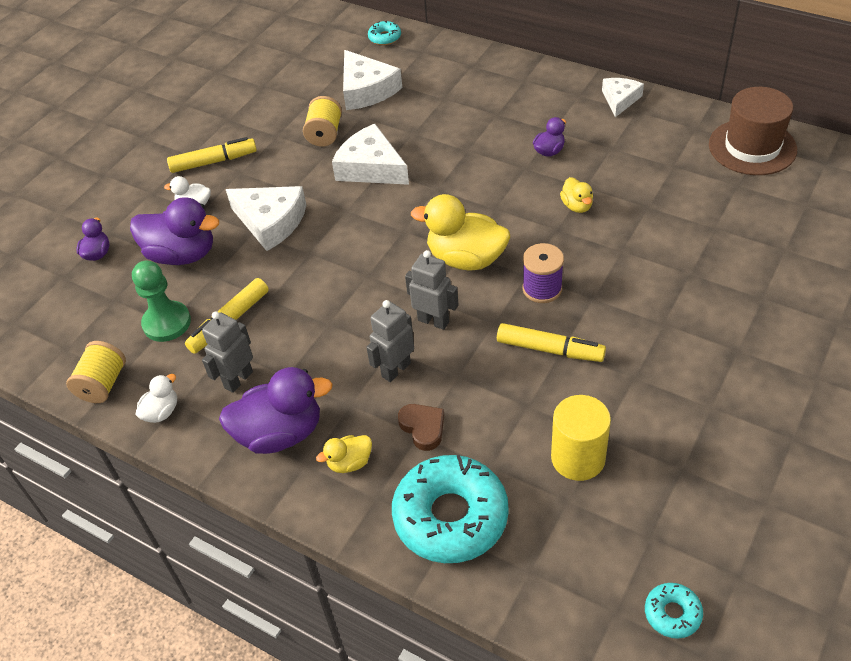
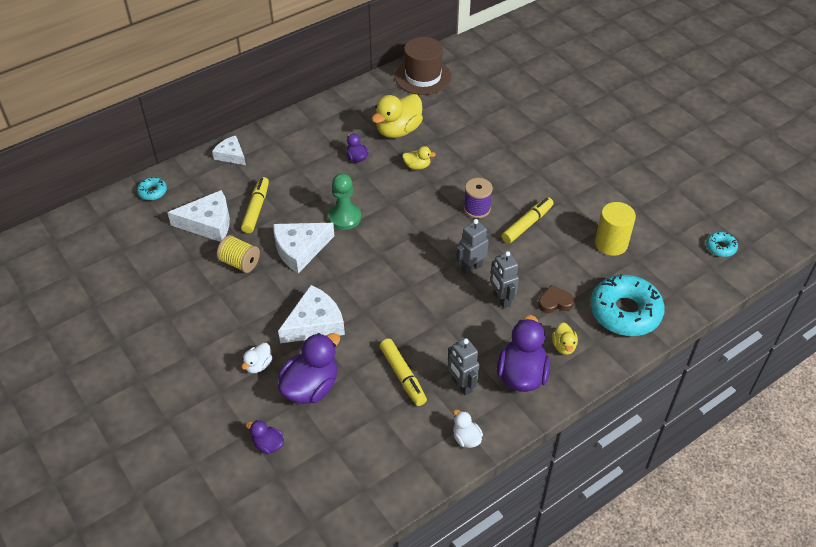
camera: 70 degrees left, 0 degrees up
yellow spool [66,341,126,403] -> none
green pawn [132,261,191,342] -> green pawn moved to [328,173,361,230]
yellow marker [167,137,257,173] -> yellow marker moved to [241,177,269,233]
yellow duck [411,194,510,270] -> yellow duck moved to [372,94,423,138]
white cheese [602,78,644,117] -> white cheese moved to [212,136,246,165]

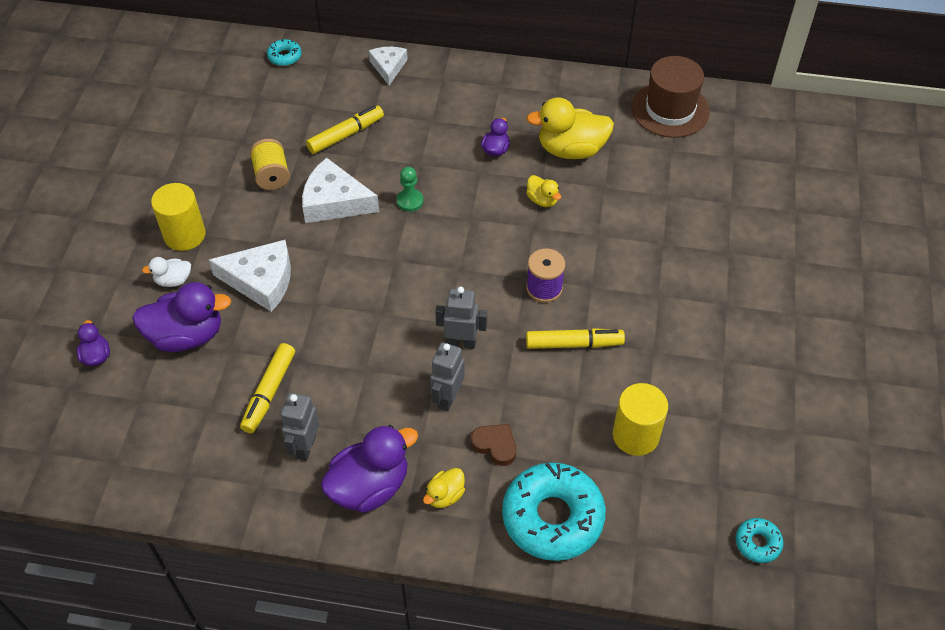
camera: 45 degrees right, 5 degrees up
white cheese [167,190,230,242] -> none
green pawn [328,173,361,230] -> green pawn [397,167,424,212], size x0.64
white duck [453,410,483,448] -> none
none -> yellow cylinder [151,183,206,251]

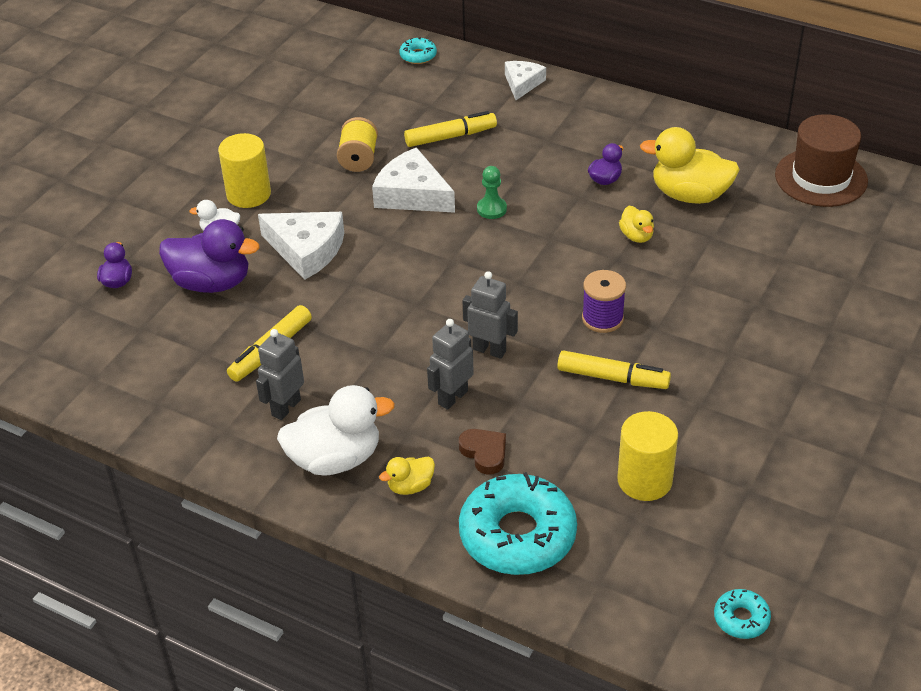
camera: 20 degrees right, 10 degrees down
purple duck [321,425,418,513] -> white duck [277,385,395,475]

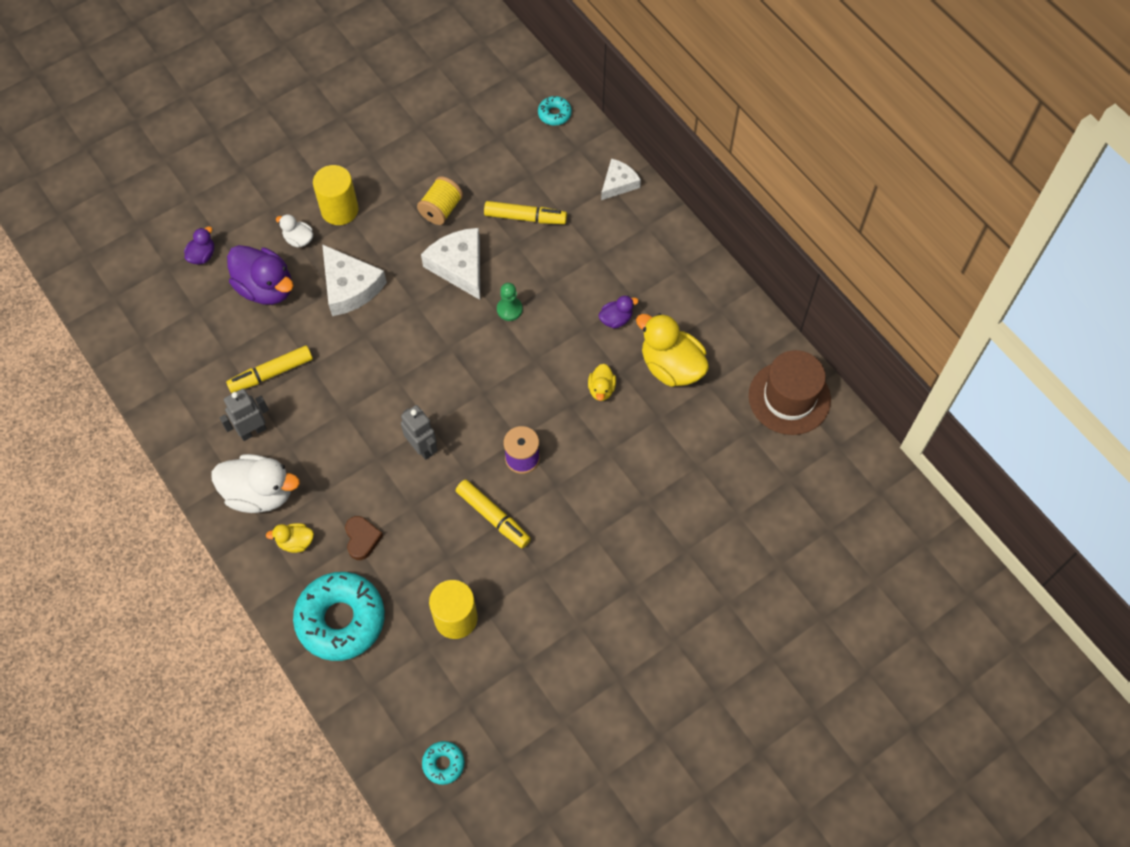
camera: 25 degrees right, 20 degrees up
grey robot [427,319,474,410] -> none

